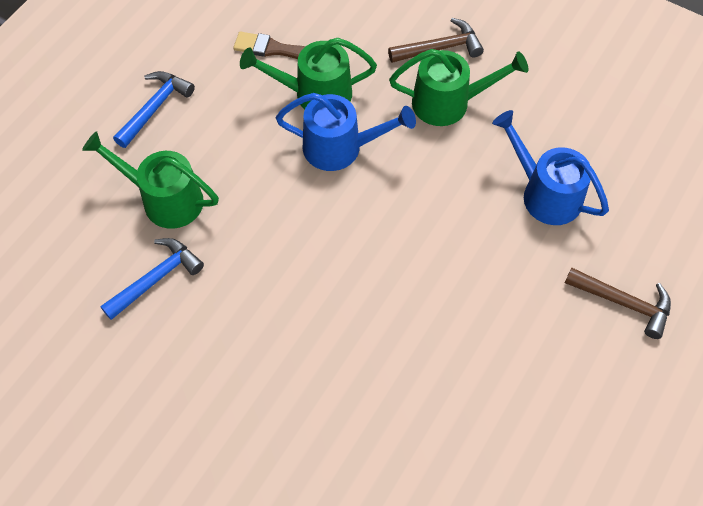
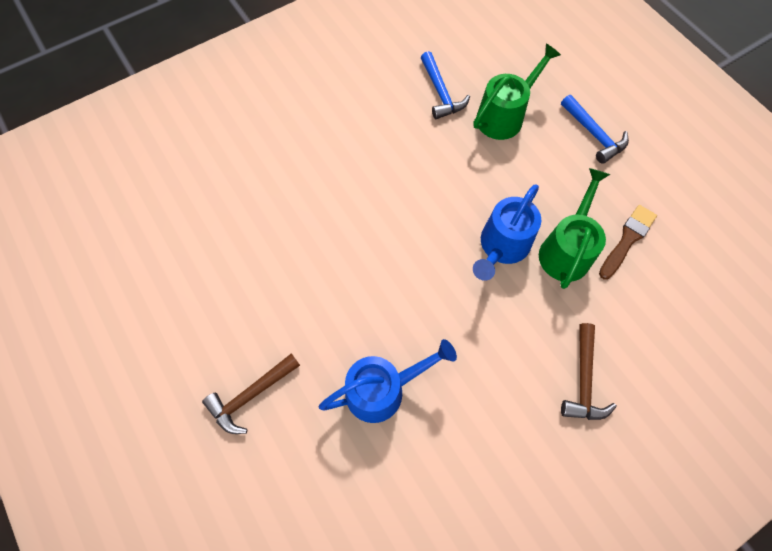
camera: 115 degrees right, 5 degrees up
green watering can [389,49,528,126] -> none

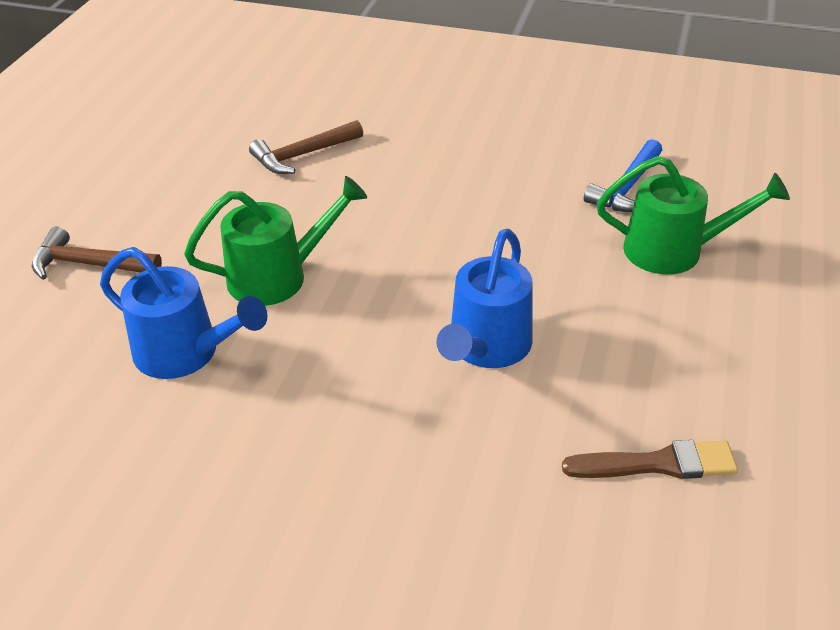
camera: 50 degrees right, 25 degrees down
blue watering can [473,184,542,281] -> blue watering can turned 60 degrees counterclockwise [436,229,533,368]
green watering can [539,168,610,289] -> green watering can moved to [184,176,367,306]
blue hammer [561,95,629,164] -> none
brown hammer [561,323,617,420] -> brown hammer moved to [249,120,363,174]

